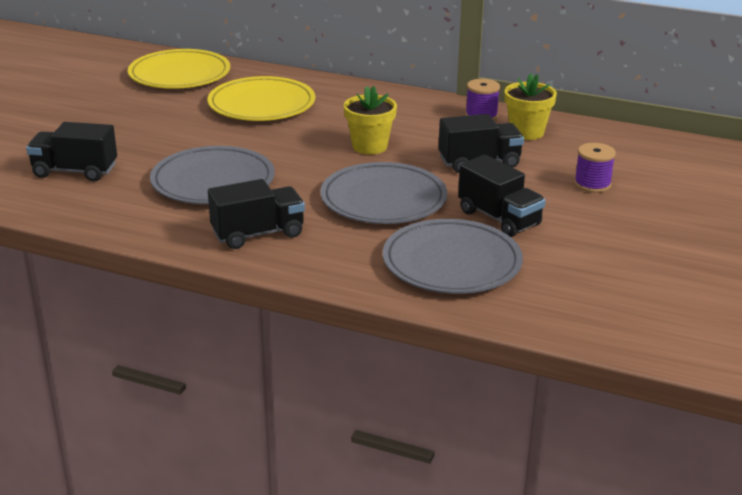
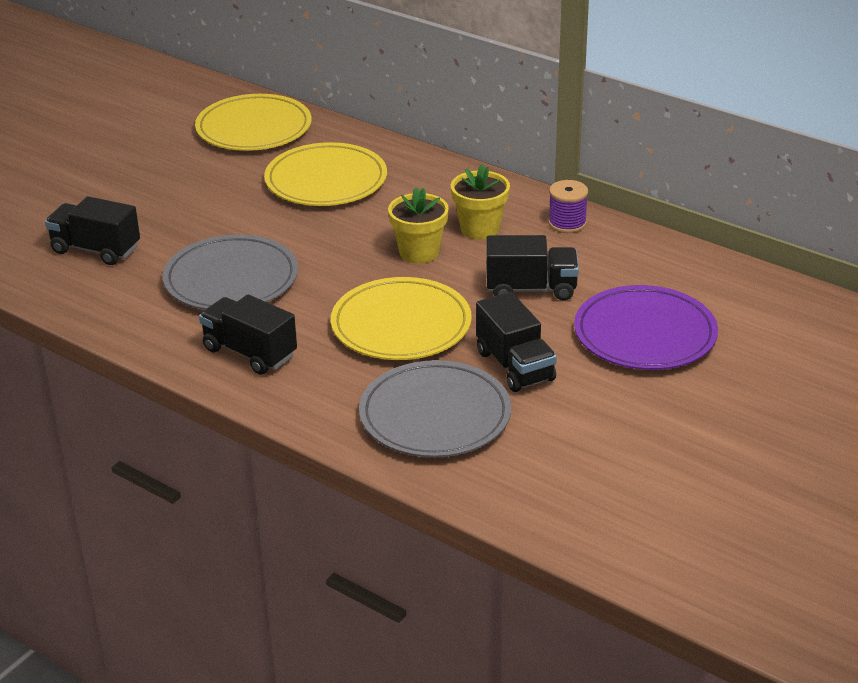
camera: 15 degrees right, 5 degrees up
black truck [208,179,305,249] -> black truck turned 135 degrees counterclockwise [199,294,297,375]
grey plate [320,162,447,224] -> yellow plate [331,277,472,360]
yellow flower pot [504,73,557,140] -> yellow flower pot moved to [451,164,510,239]
purple spool [574,143,616,193] -> purple plate [574,285,718,370]

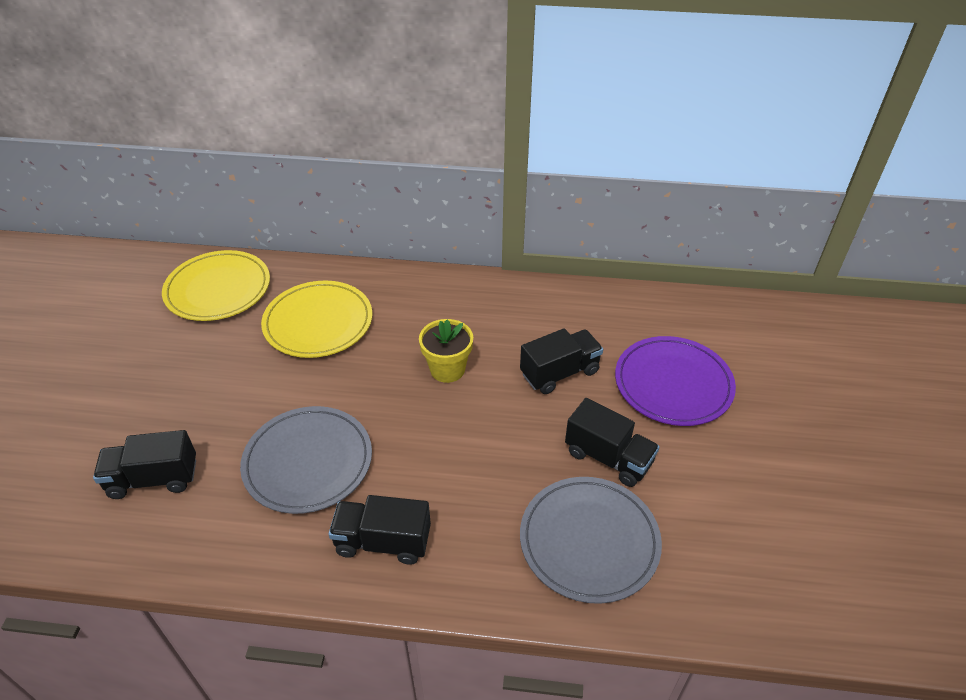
camera: 30 degrees left, 10 degrees up
yellow plate [331,277,472,360] -> none
yellow flower pot [451,164,510,239] -> none
purple spool [548,180,588,233] -> none

